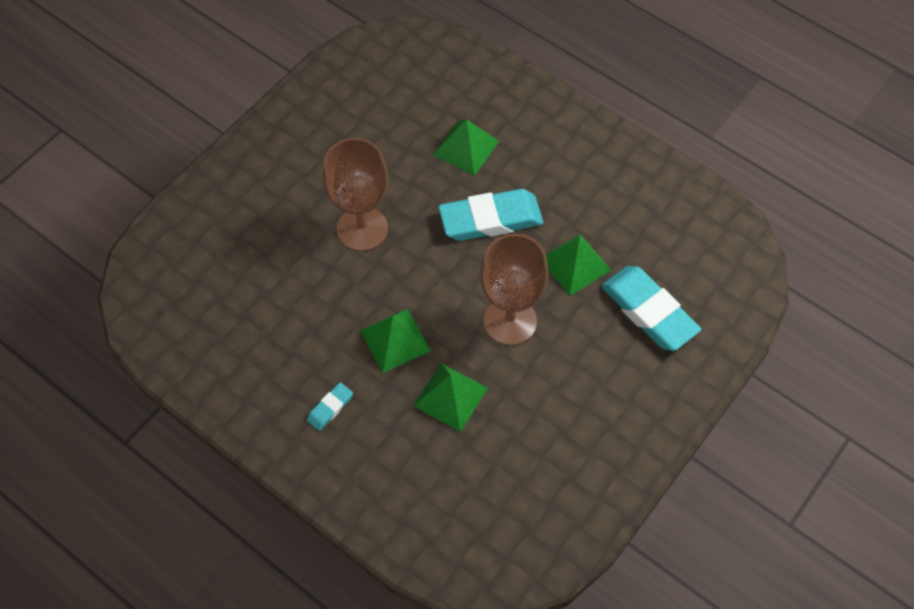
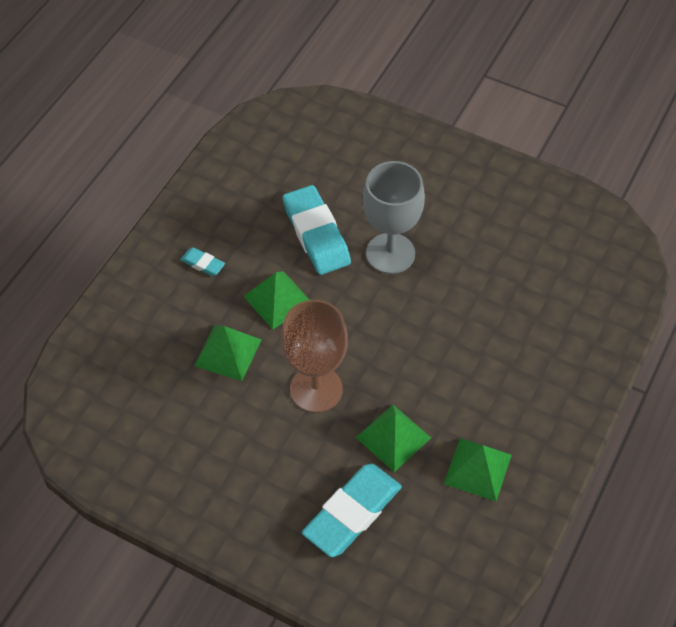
camera: 80 degrees right, 5 degrees down
brown goblet [323,138,388,251] -> grey goblet [363,161,425,274]
green pyramid [433,119,499,176] -> green pyramid moved to [444,438,512,501]
turquoise eraser [438,189,543,241] -> turquoise eraser moved to [283,185,351,275]

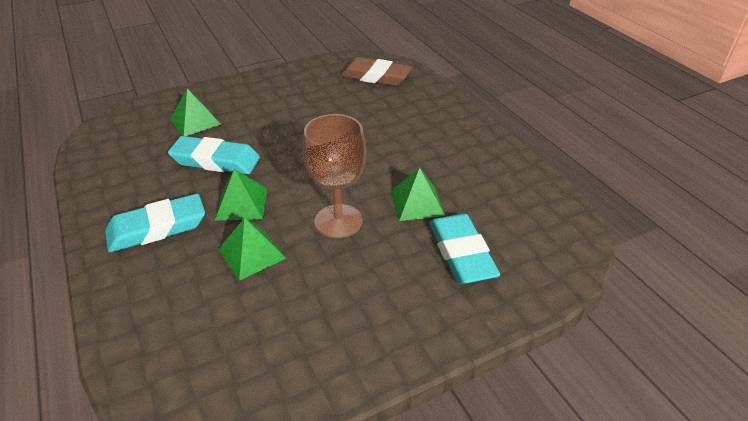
camera: 55 degrees left, 15 degrees down
turquoise eraser [180,247,225,276] -> turquoise eraser [105,194,205,252], size x2.16
grey goblet [363,161,425,274] -> none
green pyramid [444,438,512,501] -> green pyramid moved to [170,89,221,136]
none -> brown eraser [340,57,412,86]

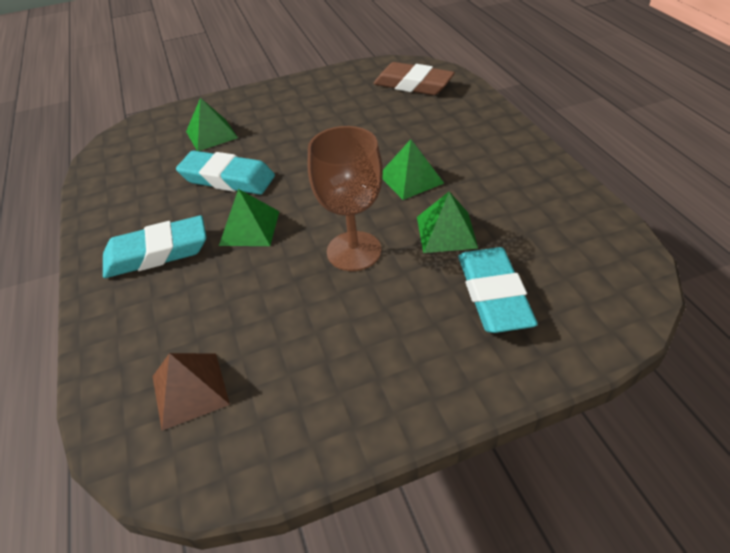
camera: 10 degrees right, 5 degrees up
green pyramid [218,218,286,280] -> green pyramid moved to [382,139,444,200]
none -> brown pyramid [153,353,230,431]

